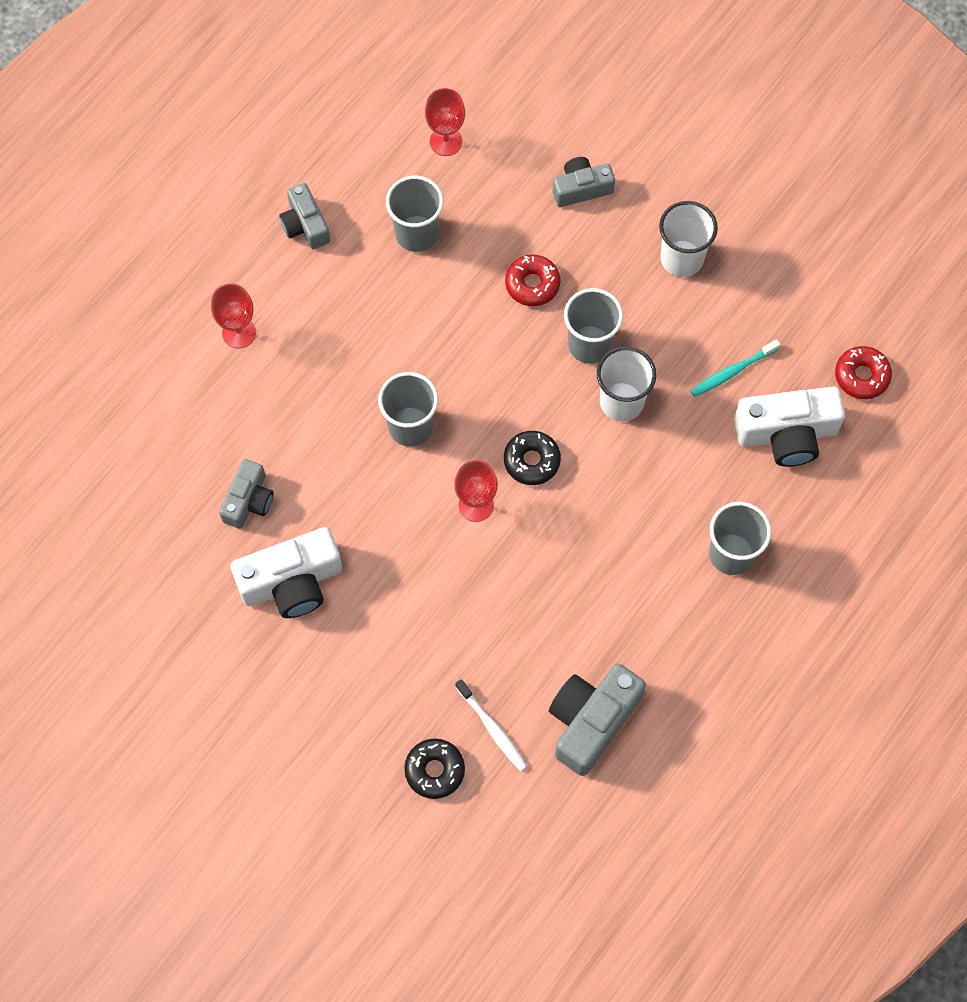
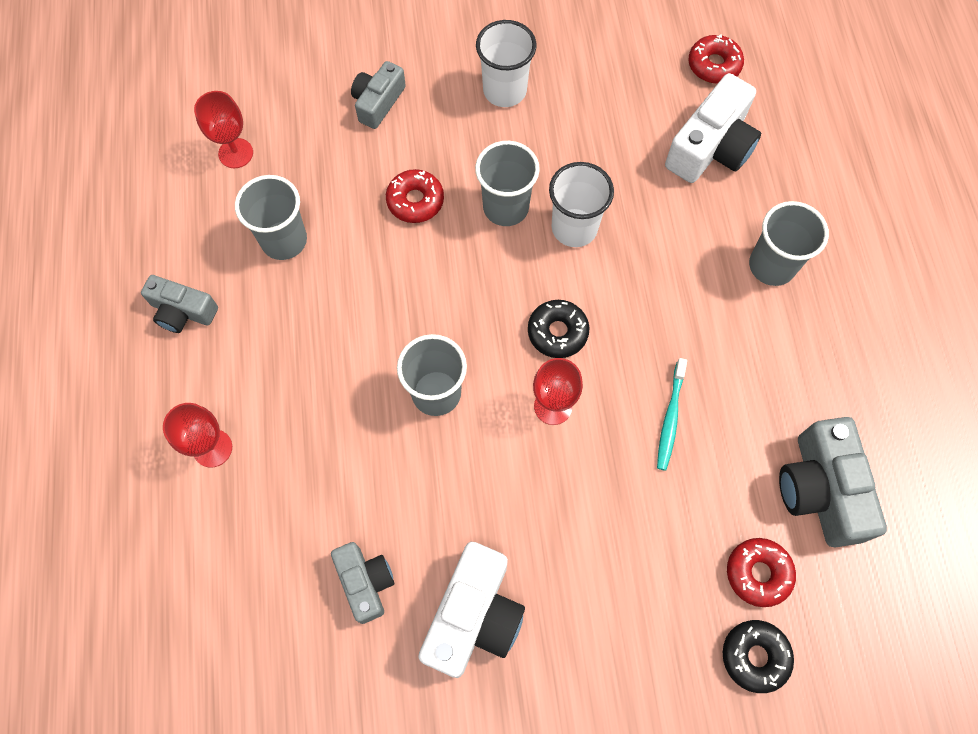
camera: 45 degrees left, 0 degrees up
white toothbrush [455,679,527,771] -> red donut [727,538,796,607]
turquoise toothbrush [690,339,781,397] -> turquoise toothbrush moved to [657,358,687,471]

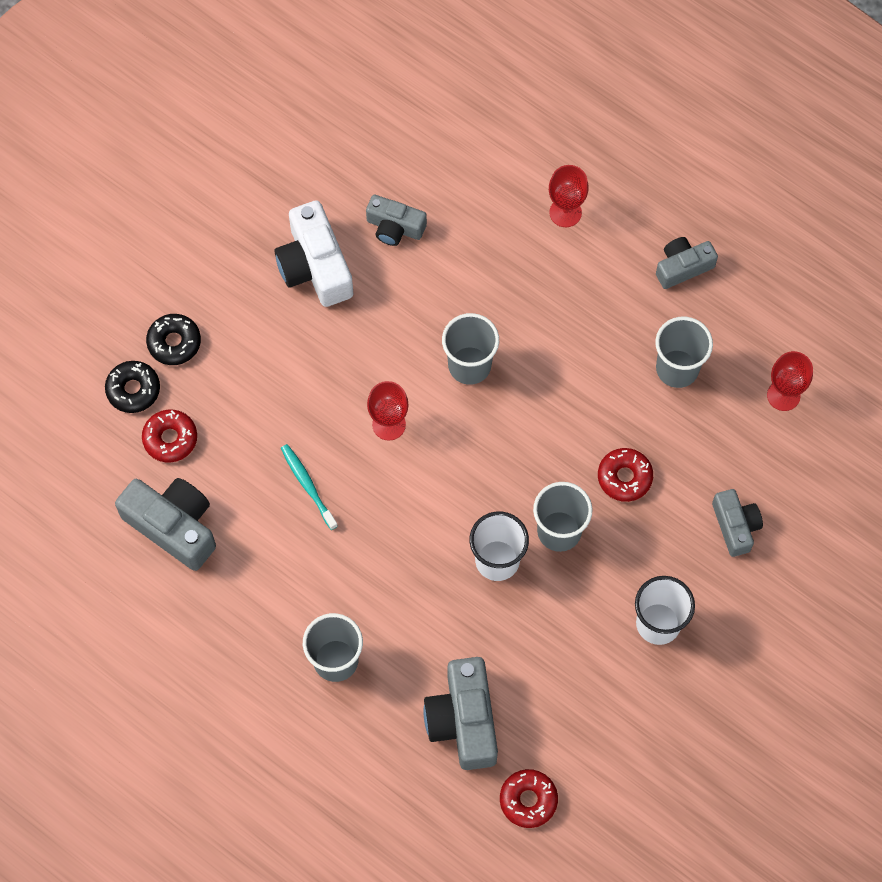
camera: 135 degrees right, 0 degrees up
black donut [528,300,589,358] -> black donut moved to [146,314,201,365]
white camera [665,73,761,183] -> grey camera [423,657,498,770]

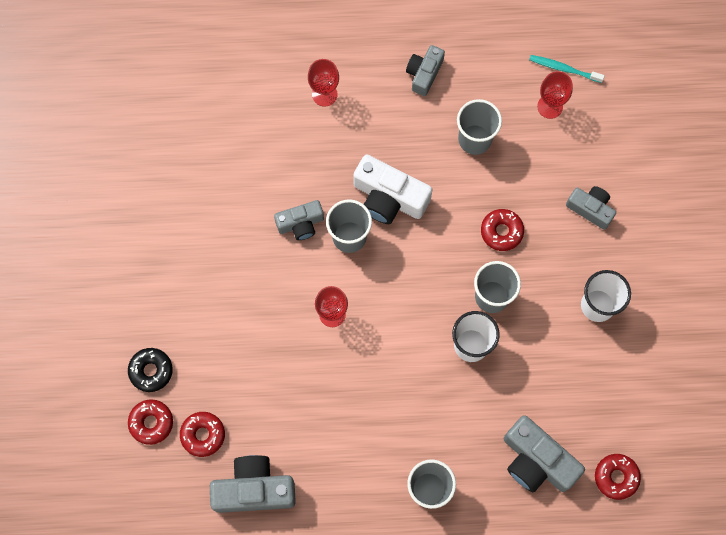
camera: 40 degrees left, 5 degrees up
black donut [105,361,160,413] -> red donut [128,399,173,445]
white camera [275,200,353,307] -> white camera moved to [353,154,432,224]
turquoise toothbrush [281,444,338,530] -> turquoise toothbrush moved to [529,55,605,83]
grey camera [366,195,427,246] -> grey camera moved to [274,200,324,240]

